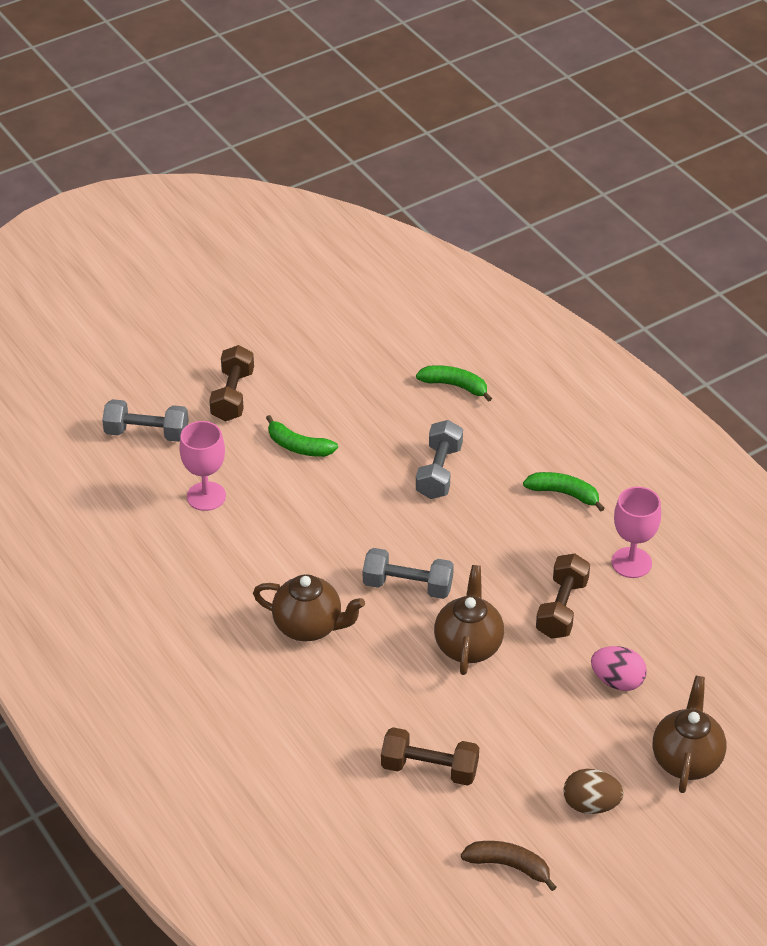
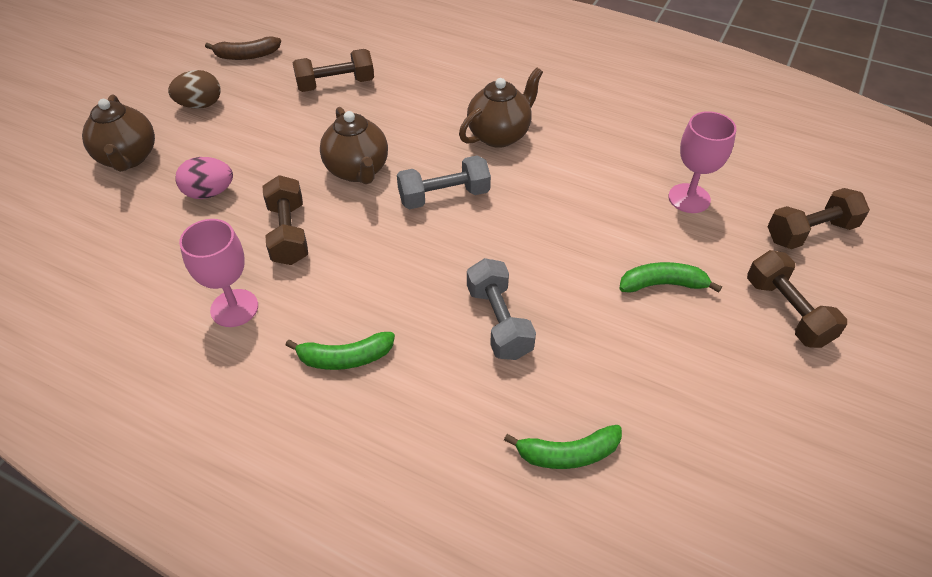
camera: 150 degrees right, 5 degrees up
grey dumbbell [102,399,189,442] -> brown dumbbell [767,188,870,249]
brown teapot [253,574,365,641] -> brown teapot turned 150 degrees clockwise [459,67,543,148]

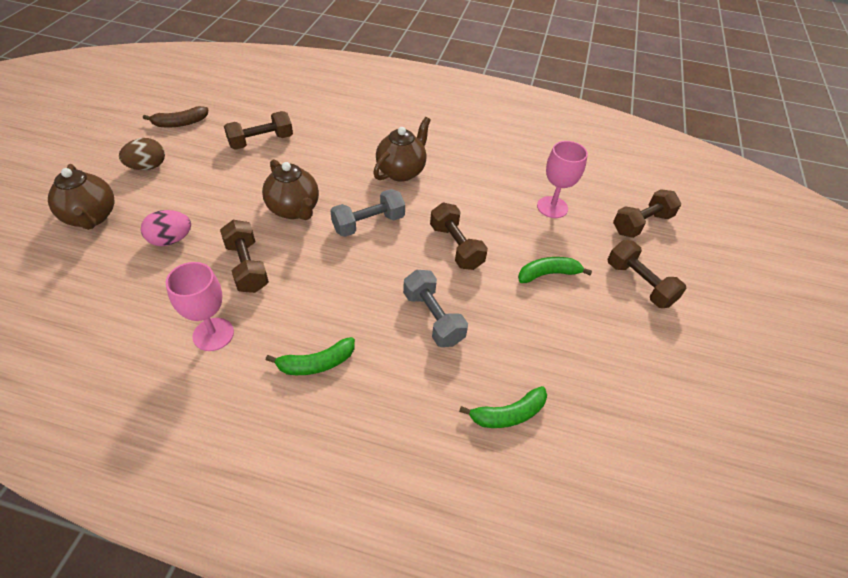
camera: 15 degrees left, 0 degrees up
none -> brown dumbbell [430,203,488,270]

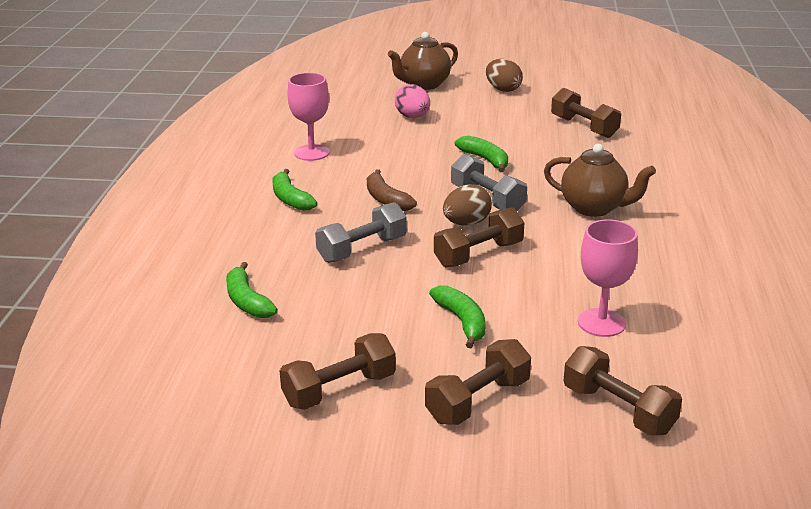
camera: 85 degrees right, 20 degrees down
brown banana [143,106,208,127] -> brown banana moved to [367,169,417,211]
brown dumbbell [220,220,269,293] -> brown dumbbell moved to [280,333,396,410]
brown teapot [262,159,319,220] -> green banana [455,136,508,172]
none -> brown egg [443,184,492,226]

